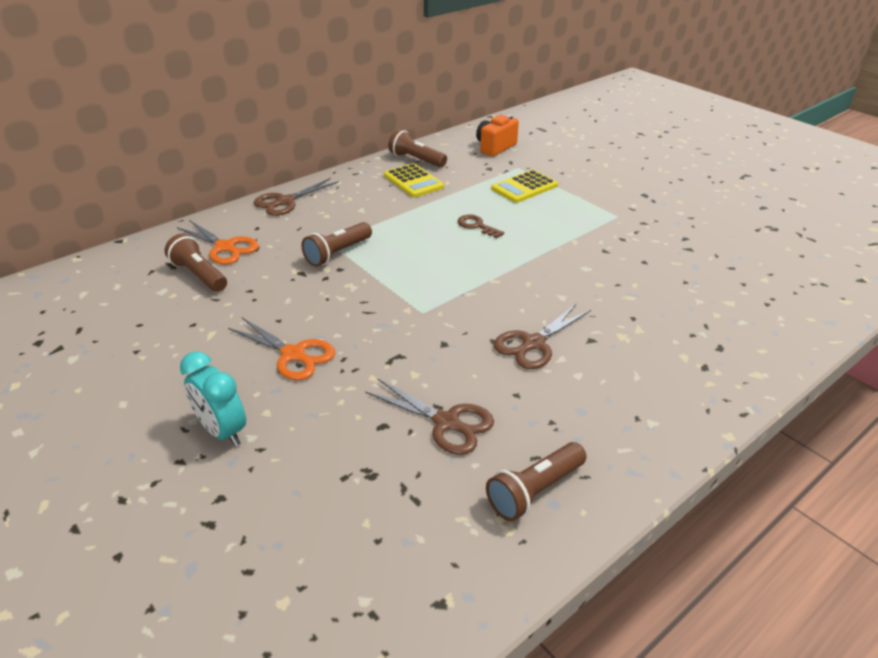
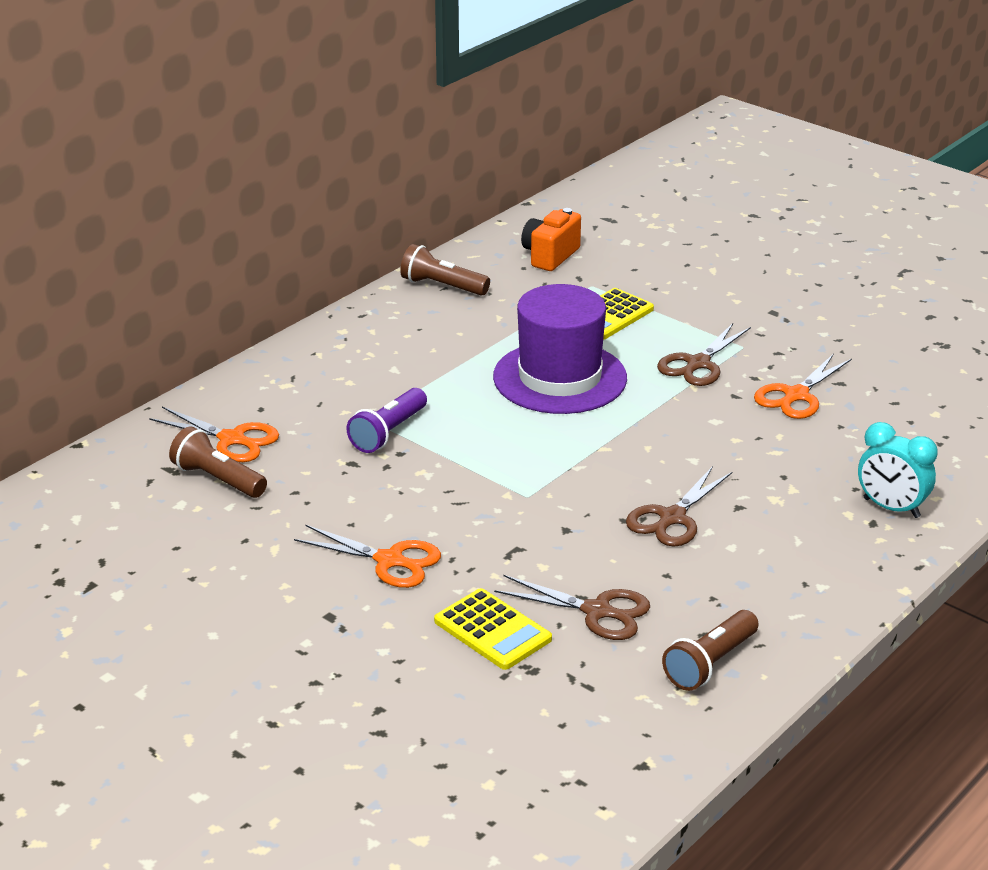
camera: 10 degrees left, 5 degrees down
turquoise clock [180,351,246,446] -> turquoise clock moved to [858,422,938,518]
brown scissors [254,178,339,216] -> brown scissors moved to [657,323,751,386]
brown flashlight [301,222,372,267] -> purple flashlight [346,388,427,453]
yellow calculator [384,163,444,197] -> yellow calculator moved to [434,588,552,670]
brown key [458,215,504,238] -> purple hat [493,284,627,414]
none -> orange scissors [754,354,852,419]

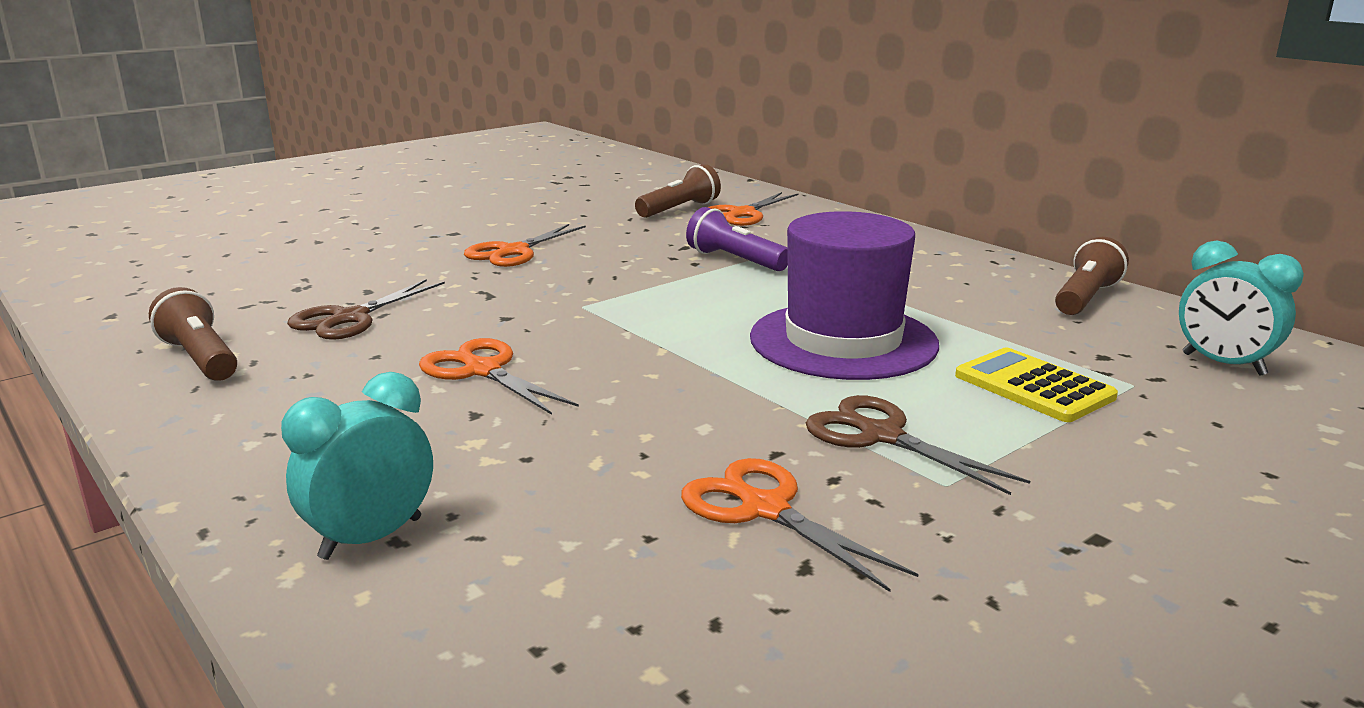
camera: 100 degrees right, 10 degrees down
yellow calculator [434,588,552,670] -> none
orange camera [521,208,581,271] -> turquoise clock [1179,241,1304,376]
brown scissors [626,466,733,547] -> orange scissors [419,338,579,415]

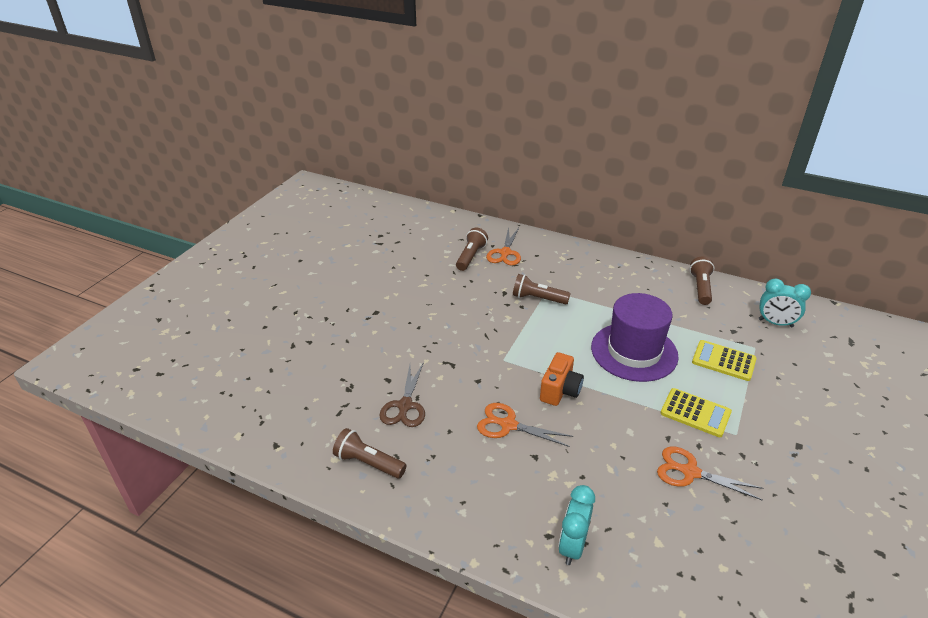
camera: 25 degrees left, 15 degrees up
orange scissors [464,224,586,267] -> none
purple flashlight [686,207,788,271] -> brown flashlight [513,274,571,304]
brown scissors [806,395,1030,495] -> yellow calculator [660,388,732,437]
none -> orange camera [540,352,584,406]

